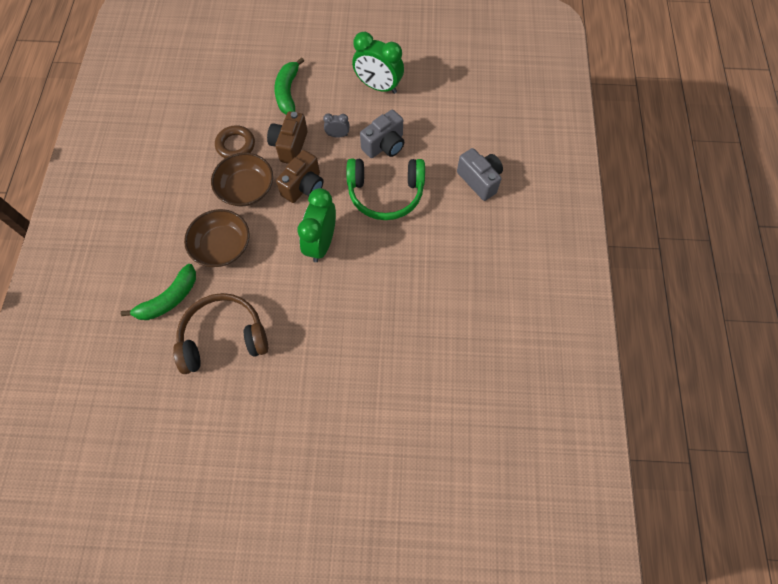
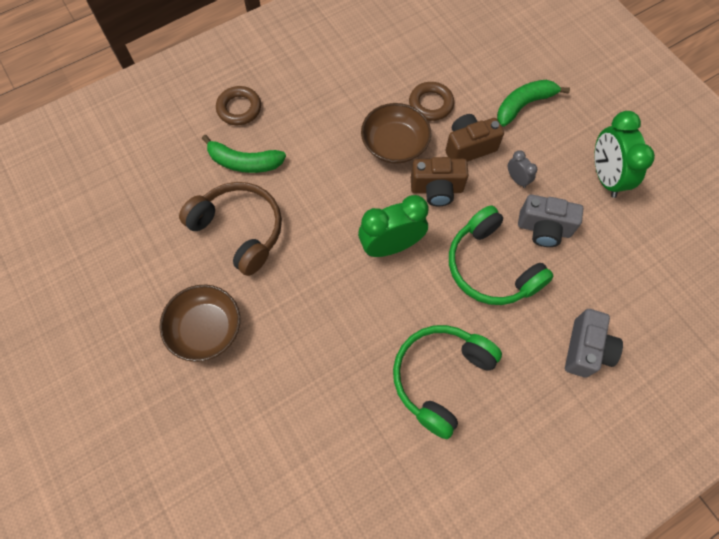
camera: 55 degrees right, 0 degrees up
brown bowl [184,209,250,267] -> brown bowl moved to [159,285,240,362]
none -> brown ring [216,86,261,125]
none -> green headphones [393,325,502,439]

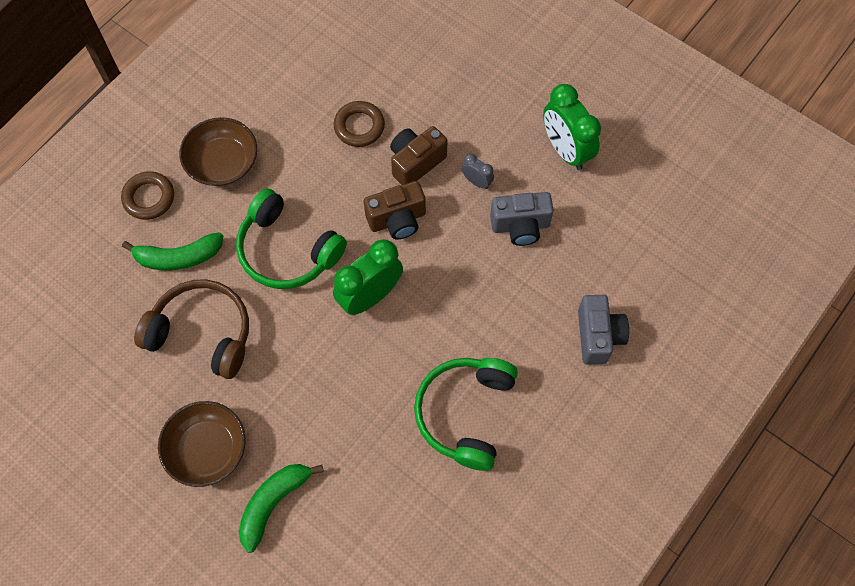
camera: 20 degrees left, 0 degrees up
brown bowl [361,103,431,164] -> brown bowl moved to [179,117,257,186]
green headphones [449,205,554,305] -> green headphones moved to [236,188,347,289]
green banana [497,80,570,127] -> green banana moved to [239,464,324,553]

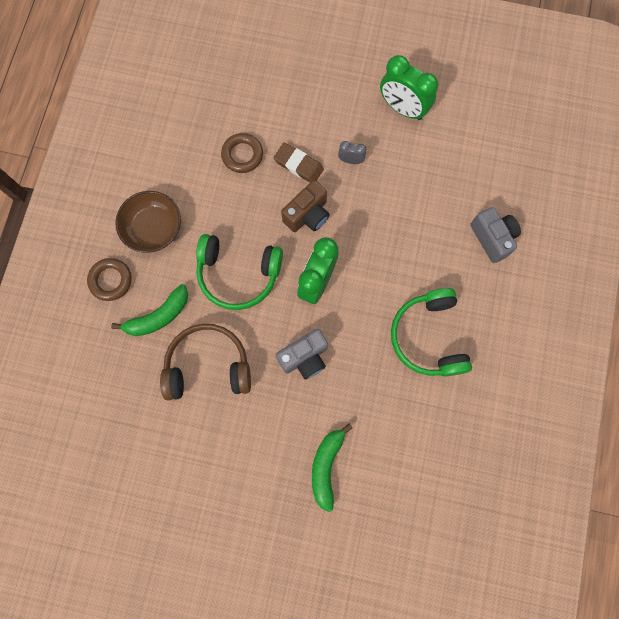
camera: 25 degrees left, 10 degrees up
brown bowl [158,401,246,487] -> none
brown camera [390,126,448,185] -> brown eraser [274,143,324,182]
grey camera [490,192,554,246] -> grey camera moved to [276,329,328,379]

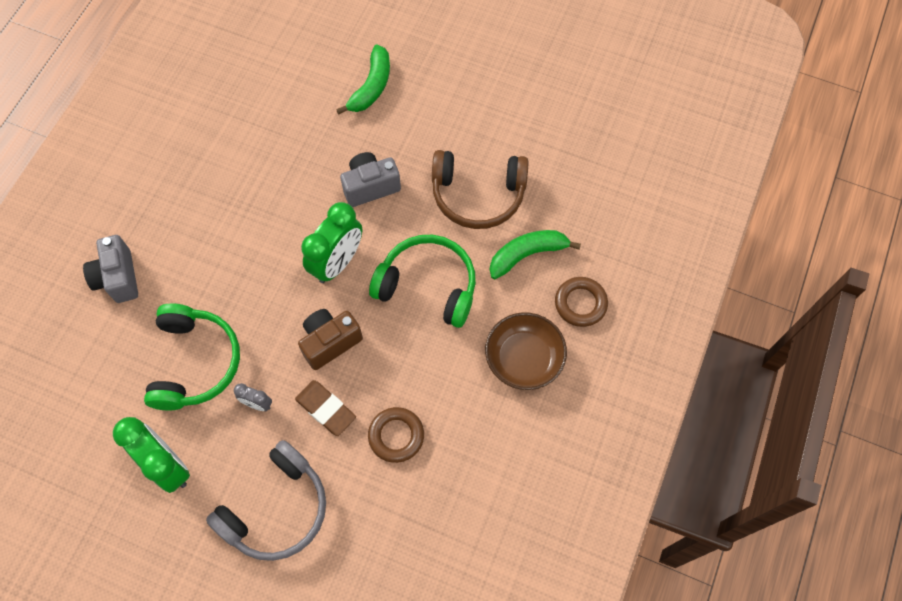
camera: 170 degrees left, 10 degrees down
green headphones [391,288,472,376] -> green headphones moved to [144,304,240,411]
none -> grey headphones [206,440,326,561]

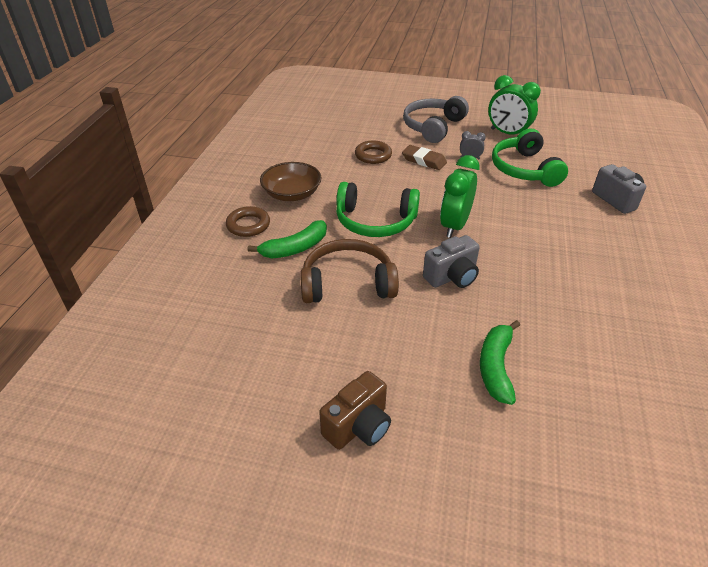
camera: 170 degrees right, 25 degrees down
brown camera [298,309,363,370] -> brown camera moved to [319,371,391,450]

